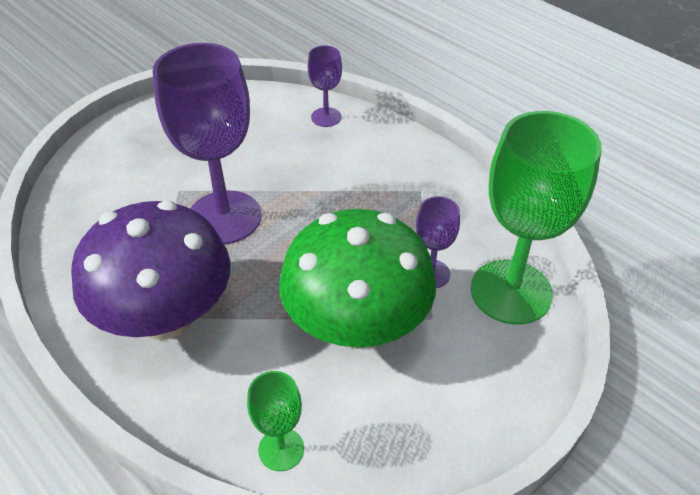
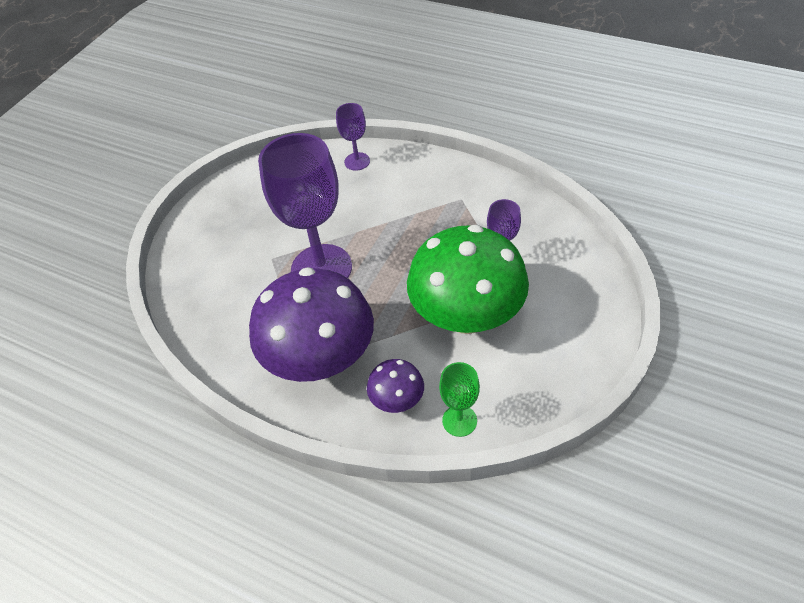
camera: 15 degrees left, 5 degrees up
green goblet [471,111,602,325] -> none
none -> purple mushroom [367,359,424,413]

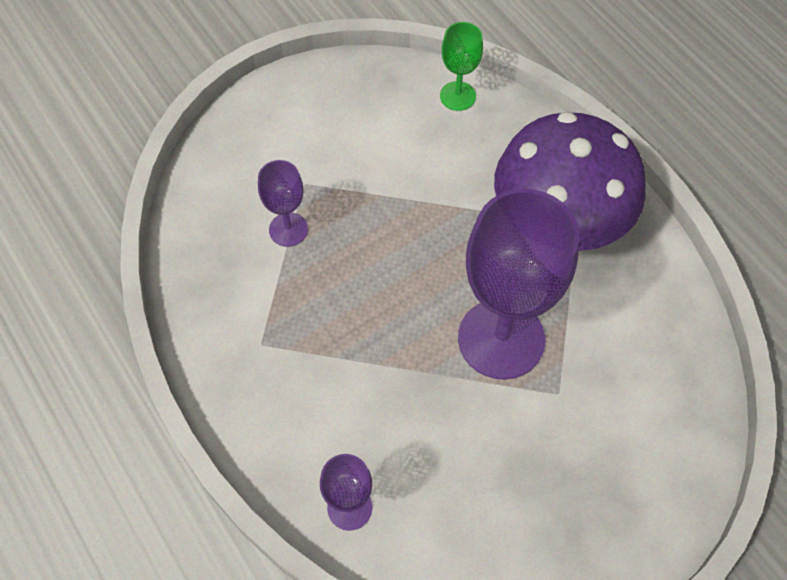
camera: 155 degrees left, 10 degrees up
purple mushroom [367,359,424,413] -> none
green mushroom [407,225,529,334] -> none

